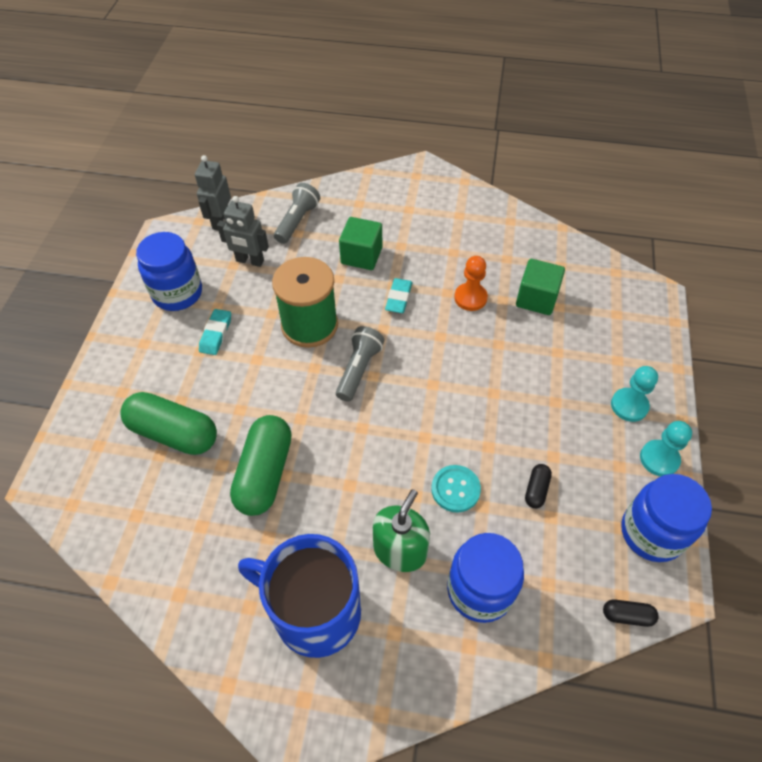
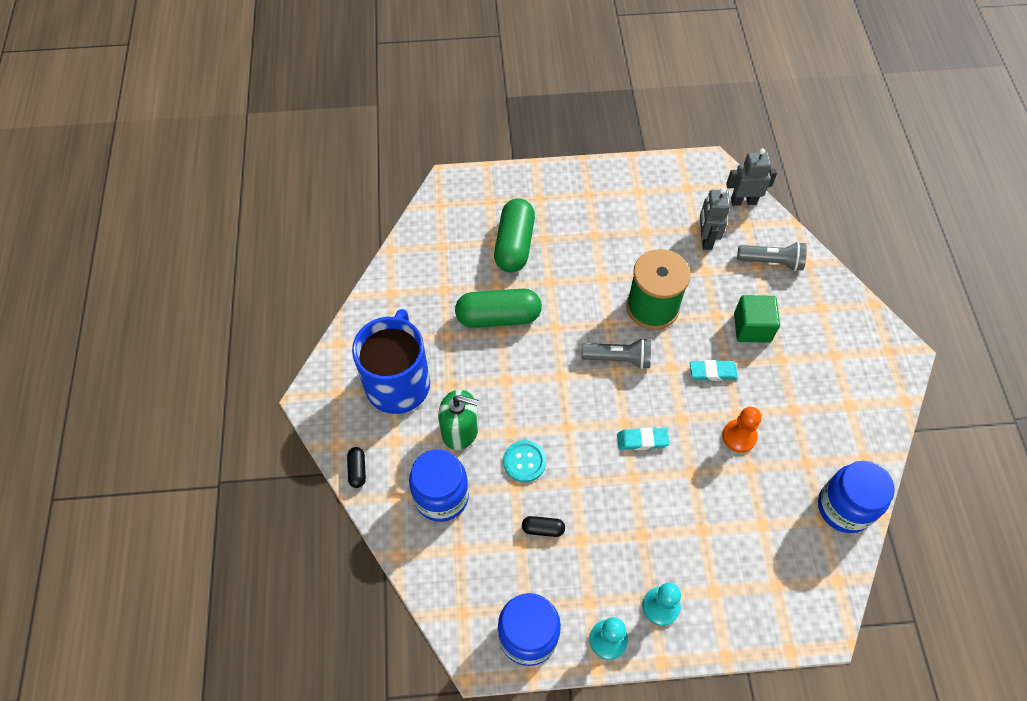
camera: 75 degrees right, 5 degrees up
blue jar [136,232,202,311] -> blue jar moved to [818,461,895,533]
turquoise eraser [199,309,231,355] -> turquoise eraser moved to [617,428,670,450]
green cube [516,259,565,315] -> none
black capsule [603,599,659,627] -> black capsule moved to [347,447,366,488]

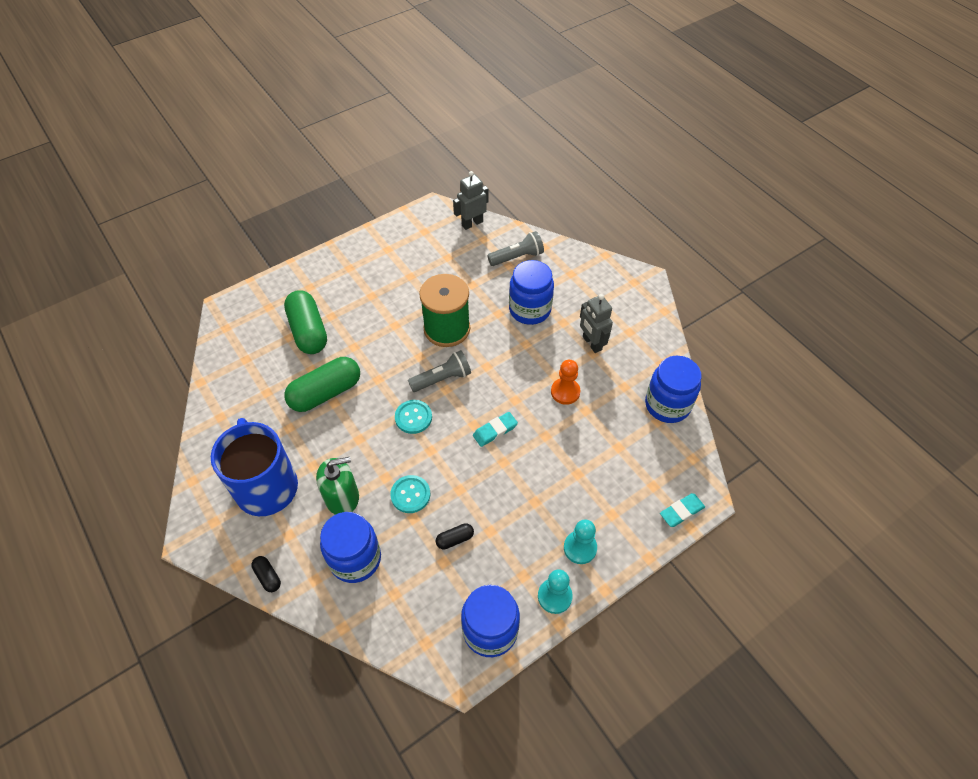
camera: 30 degrees left, 5 degrees down
turquoise eraser [690,360,738,381] -> turquoise eraser moved to [660,493,705,527]
grey robot [700,188,730,250] -> grey robot moved to [580,294,613,353]
green cube [734,295,780,343] -> blue jar [509,260,554,325]
none -> turquoise button [395,400,432,434]

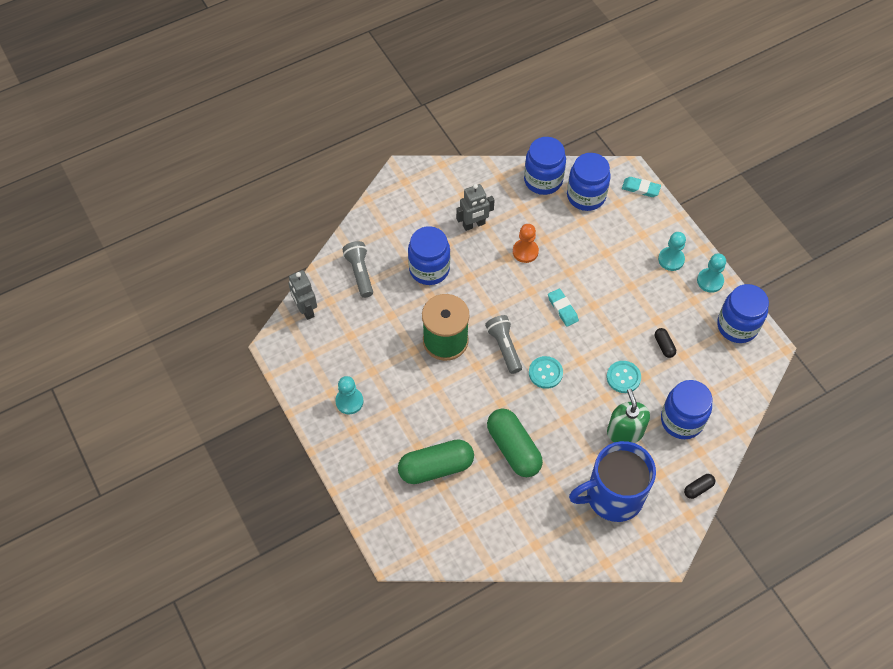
camera: 85 degrees left, 5 degrees up
turquoise eraser [660,493,705,527] -> turquoise eraser turned 45 degrees counterclockwise [622,177,661,197]
none -> turquoise pawn [335,376,363,414]
none -> blue jar [567,153,611,211]

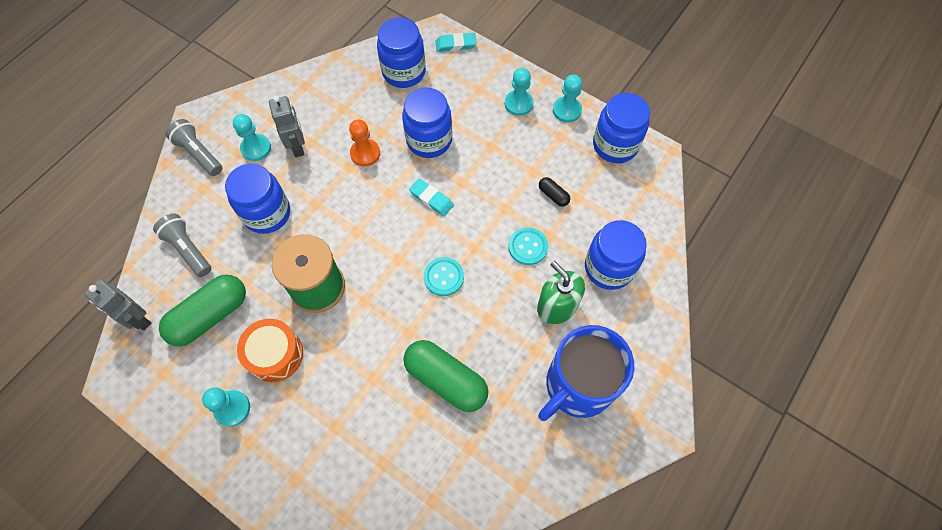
camera: 25 degrees left, 5 degrees up
green capsule [398,439,474,484] -> green capsule moved to [159,274,246,347]
grey robot [456,184,495,231] -> grey robot turned 60 degrees counterclockwise [269,96,305,157]
grey flashlight [485,315,522,374] -> grey flashlight moved to [166,119,222,176]
blue jar [524,137,566,195] -> blue jar moved to [402,88,452,158]
black capsule [684,474,715,499] -> none
none -> turquoise pawn [233,114,271,161]
none -> orange drum [237,319,303,382]

